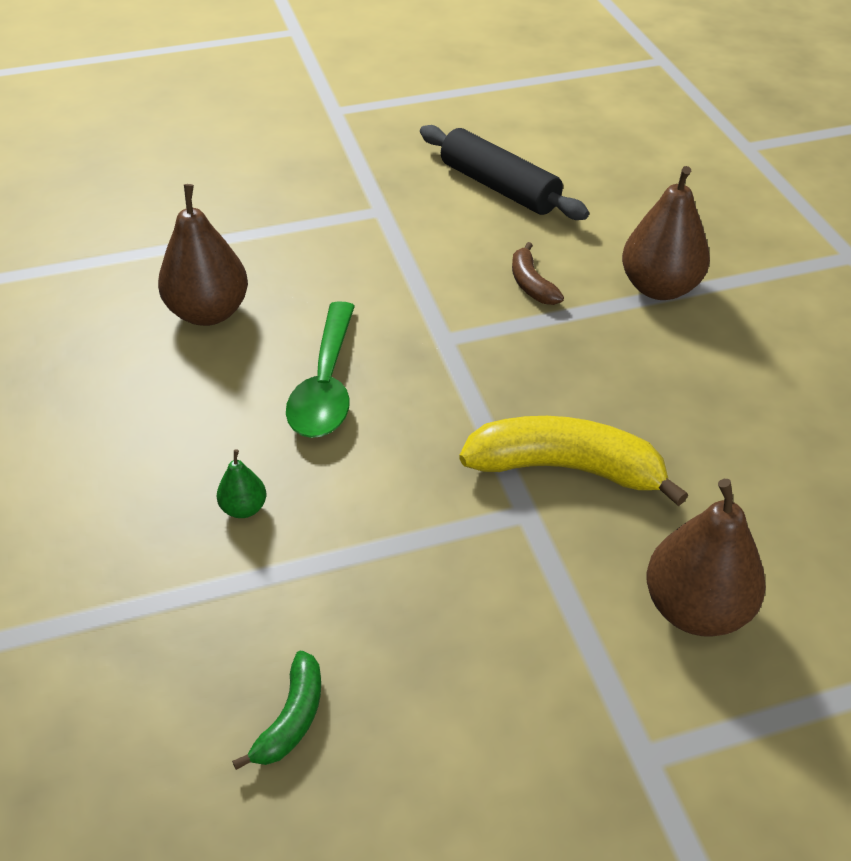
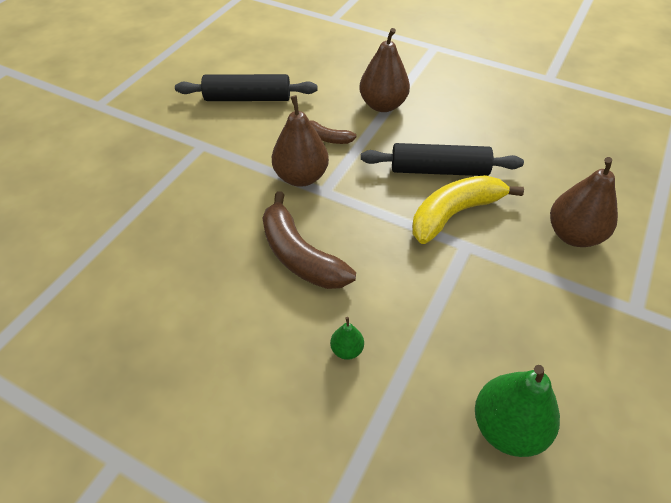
camera: 45 degrees left, 5 degrees up
brown pear [158,184,248,326] -> brown pear moved to [272,95,329,187]
green banana [232,651,321,770] -> green pear [475,365,560,457]
green spoon [286,301,355,438] -> brown banana [262,191,356,289]
none -> black rolling pin [361,143,524,176]

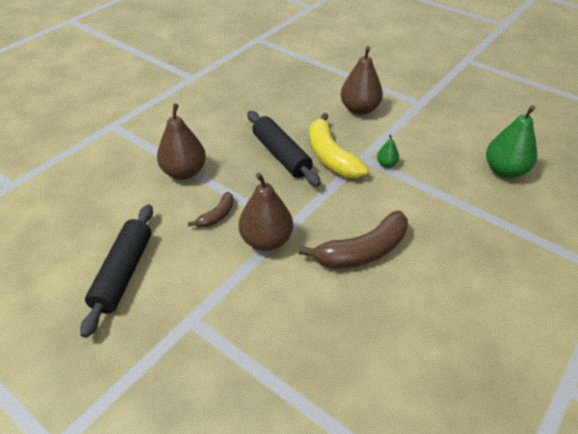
camera: 80 degrees left, 5 degrees down
green pear [330,317,364,360] -> green pear moved to [377,134,399,168]
black rolling pin [361,143,524,176] -> black rolling pin turned 45 degrees counterclockwise [247,111,321,187]

